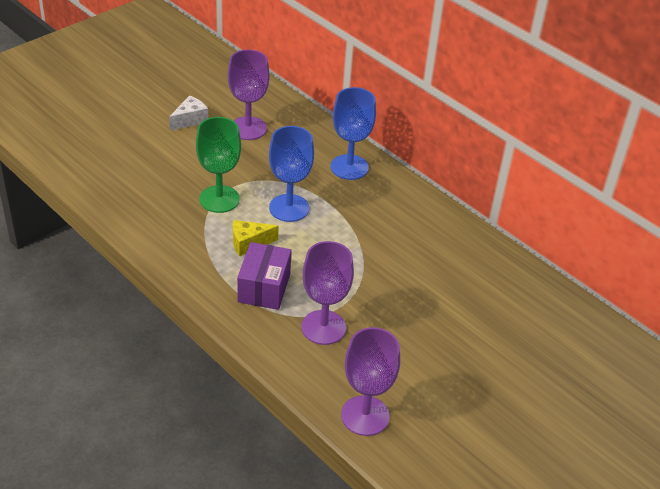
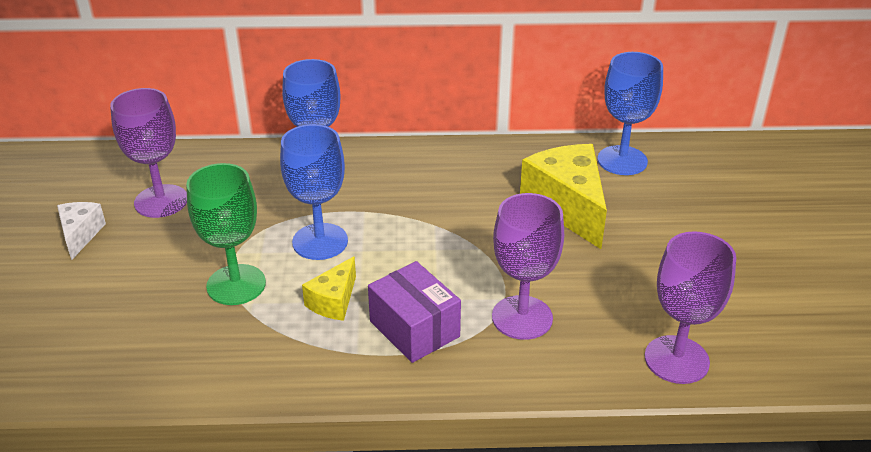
camera: 45 degrees left, 5 degrees down
none -> yellow cheese [520,144,607,249]
none -> blue goblet [598,52,663,175]

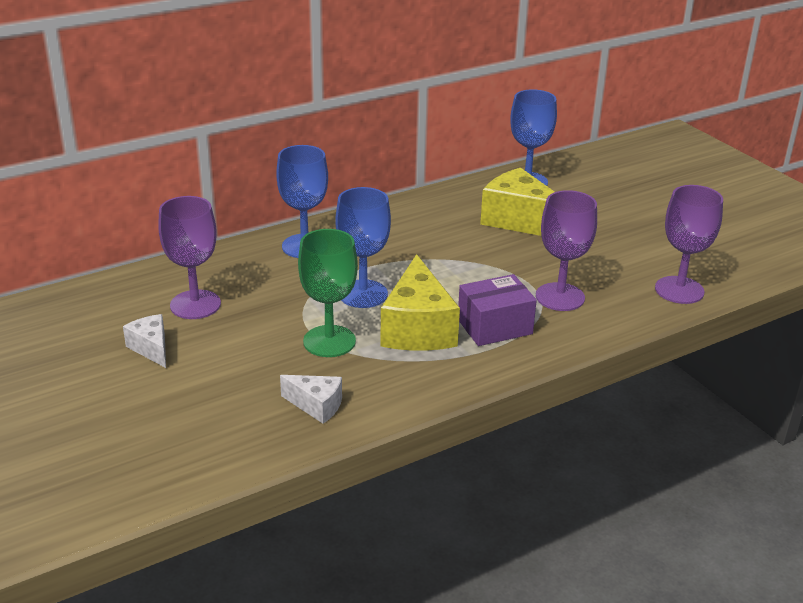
camera: 30 degrees left, 5 degrees down
yellow cheese [302,256,356,321] -> yellow cheese [380,254,460,351], size x1.89
purple box [368,261,461,363] -> purple box turned 45 degrees counterclockwise [458,274,537,346]
none -> white cheese [280,375,342,424]

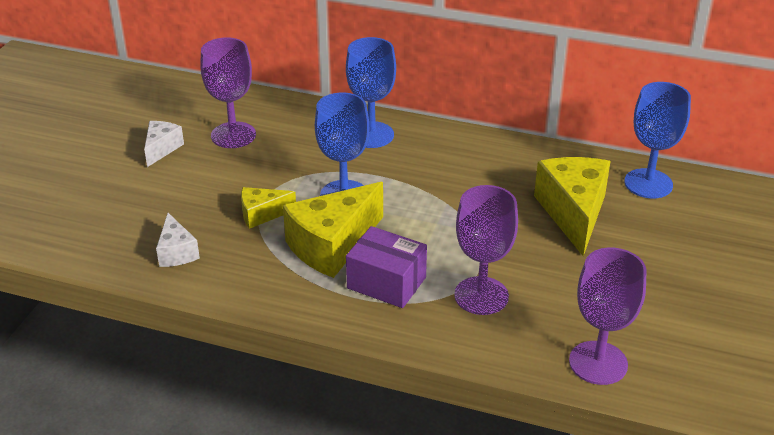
camera: 50 degrees right, 5 degrees up
green goblet [298,229,358,357] -> yellow cheese [241,187,296,229]

